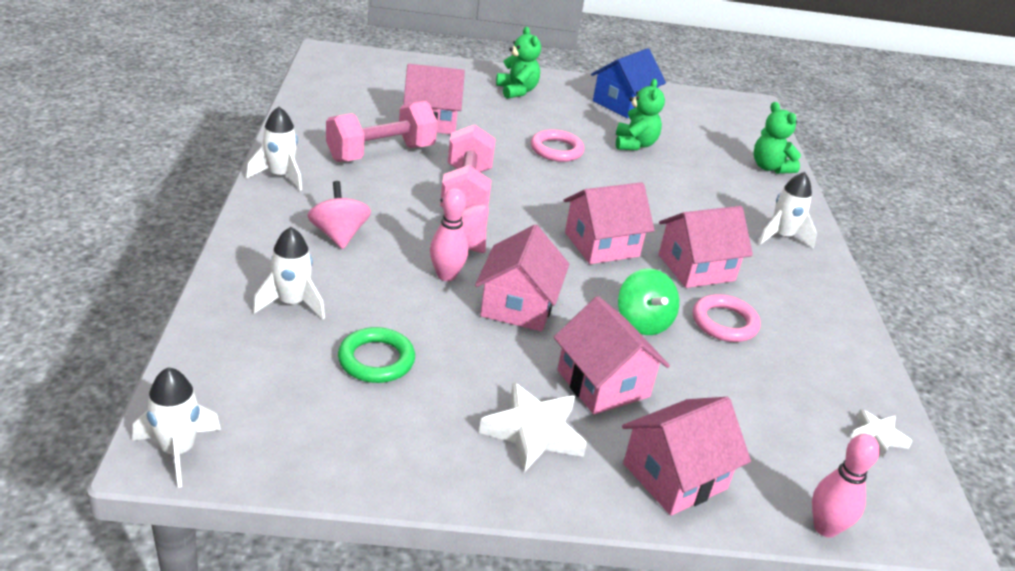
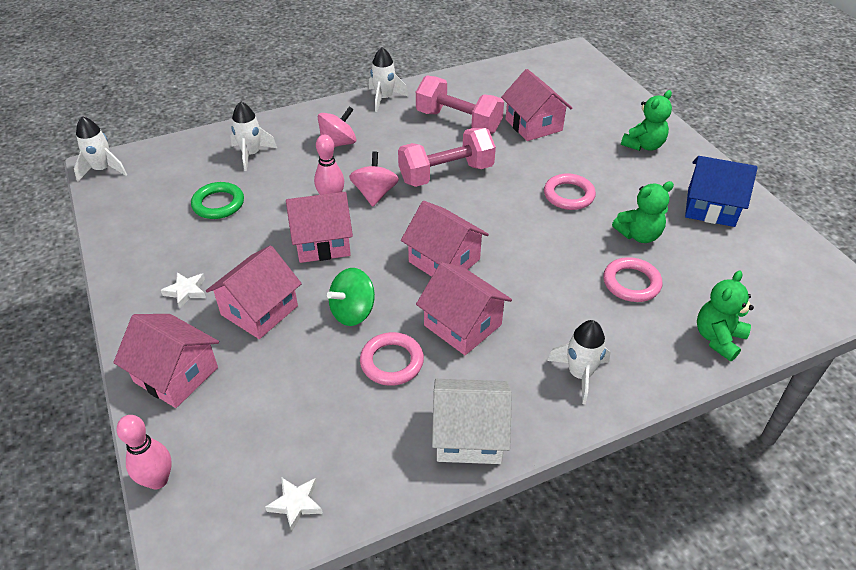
camera: 70 degrees right, 10 degrees up
white star [479,382,587,472] -> white star [161,273,206,309], size x0.58
none -> white house [432,379,512,464]
none -> pink ring [603,257,663,302]

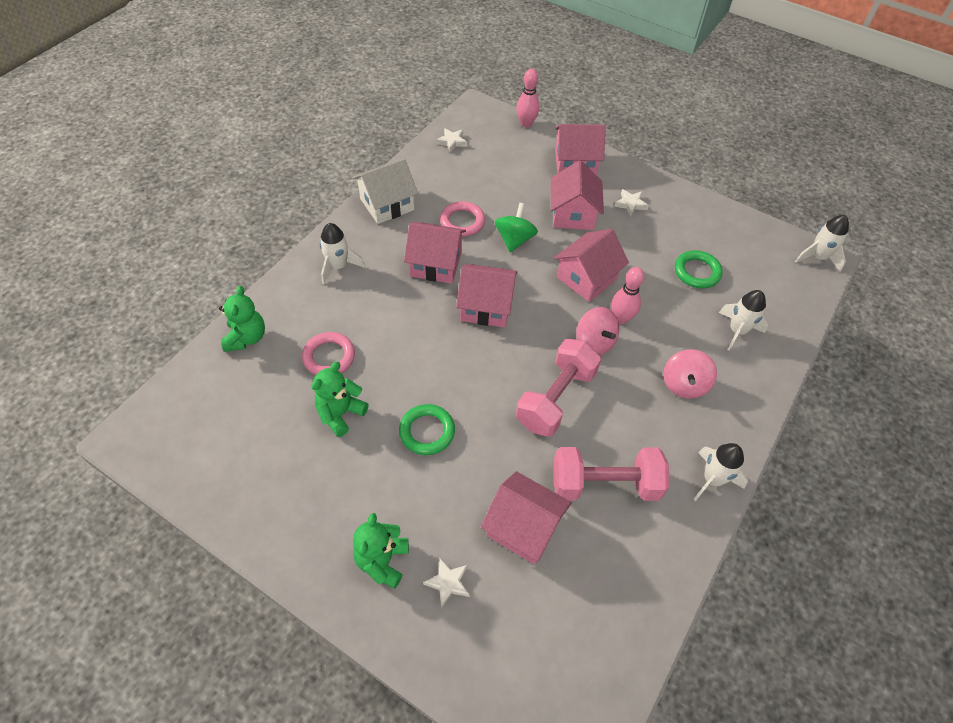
camera: 145 degrees right, 10 degrees up
pink ring [544,173,596,210] -> green ring [399,404,455,455]
blue house [685,156,758,227] -> none
none -> white star [423,558,470,608]

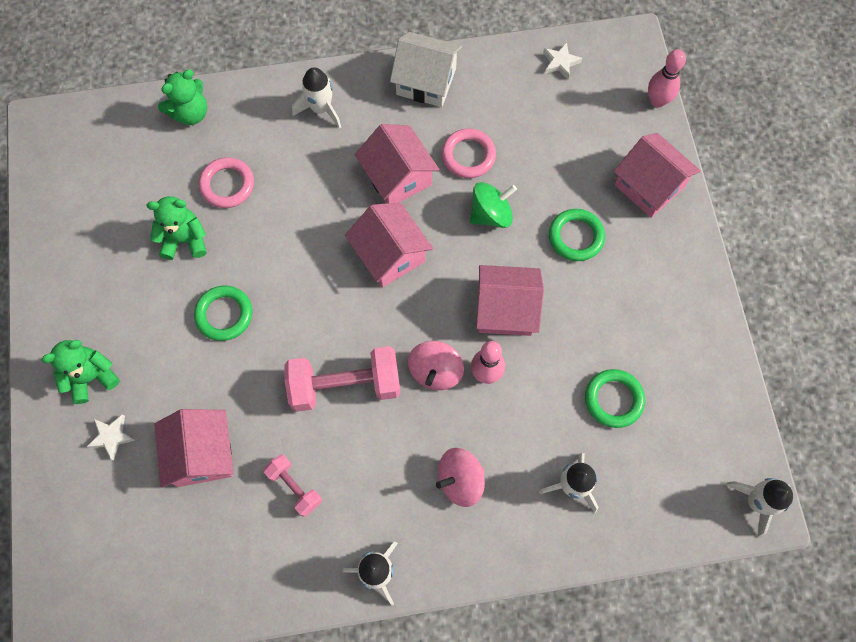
camera: 50 degrees right, 15 degrees up
pink house [551,161,604,230] -> green ring [549,209,605,261]
pink dumbbell [554,447,669,501] -> pink dumbbell [264,454,322,517], size x0.54
white star [614,189,649,217] -> none

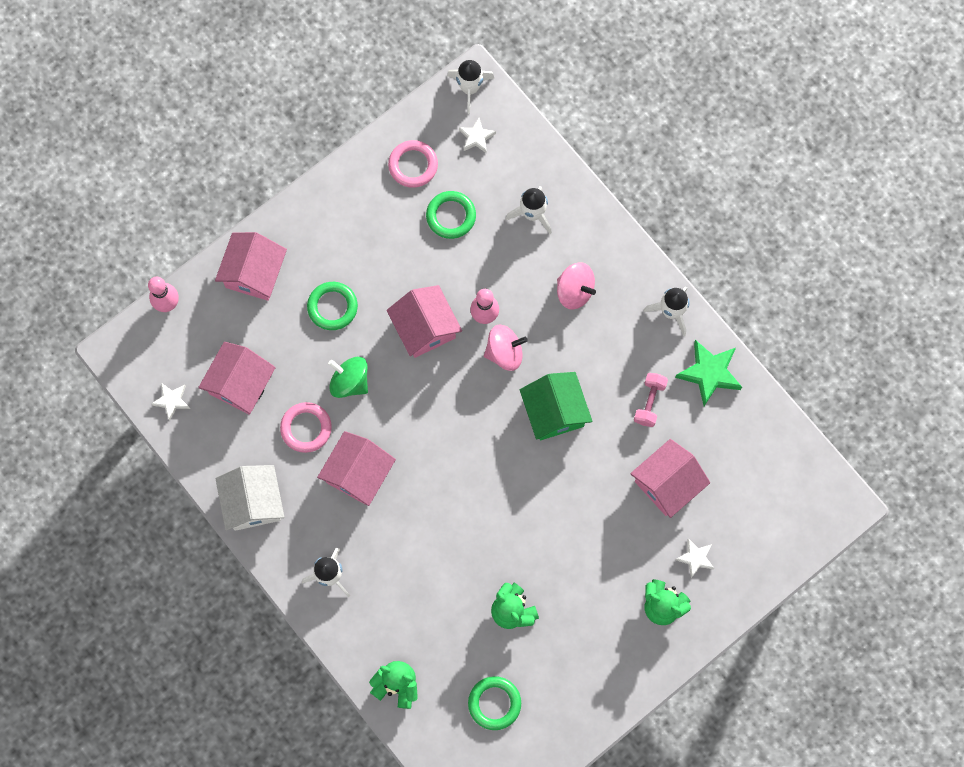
camera: 120 degrees left, 5 degrees up
green ring [194,286,252,341] -> green ring moved to [468,676,521,730]
pink ring [199,157,254,208] -> pink ring moved to [388,140,438,188]
pink dumbbell [285,346,401,412] -> green house [520,372,592,440]
pink house [345,202,433,287] -> pink house moved to [198,342,276,415]
none -> white star [459,118,496,154]
none -> green star [675,340,742,406]

